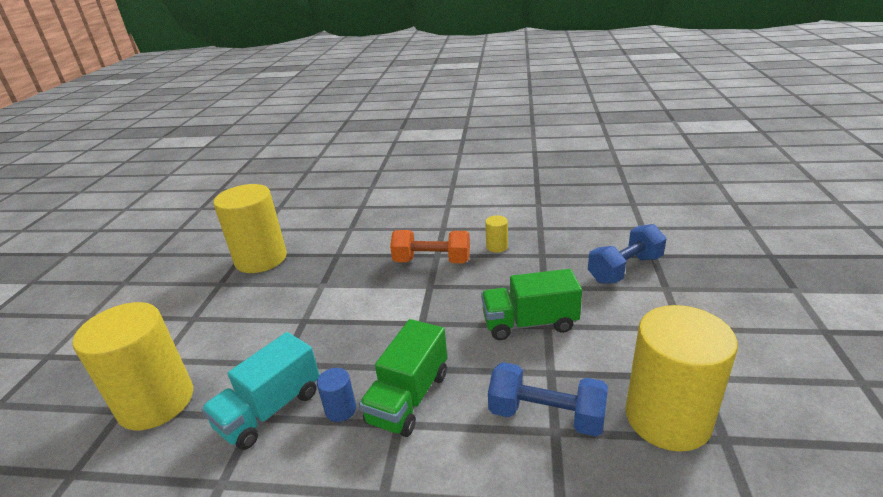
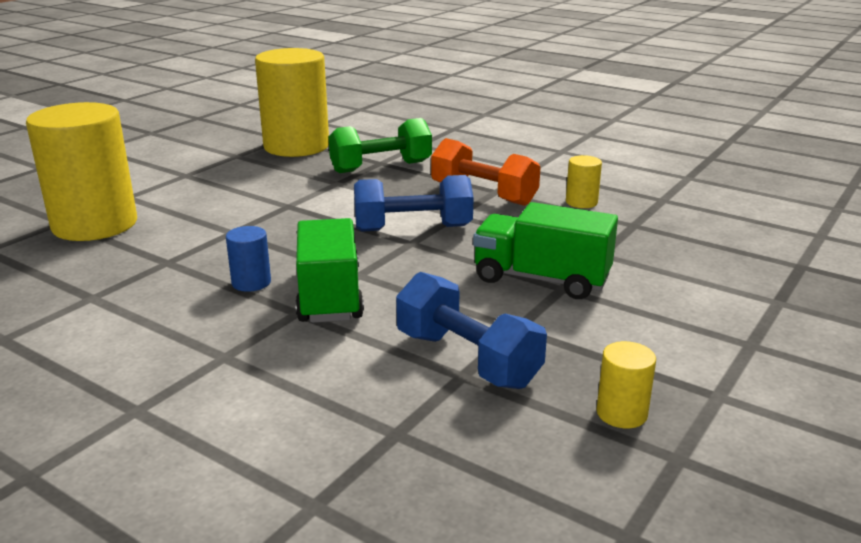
camera: 25 degrees right, 5 degrees down
turquoise truck [201,332,320,450] -> none
green truck [359,319,447,437] -> green truck turned 120 degrees clockwise [295,218,364,323]
blue dumbbell [588,224,667,284] -> blue dumbbell moved to [354,175,474,232]
yellow cylinder [625,305,738,452] -> yellow cylinder [597,341,656,428], size x0.41
none -> green dumbbell [329,118,432,173]

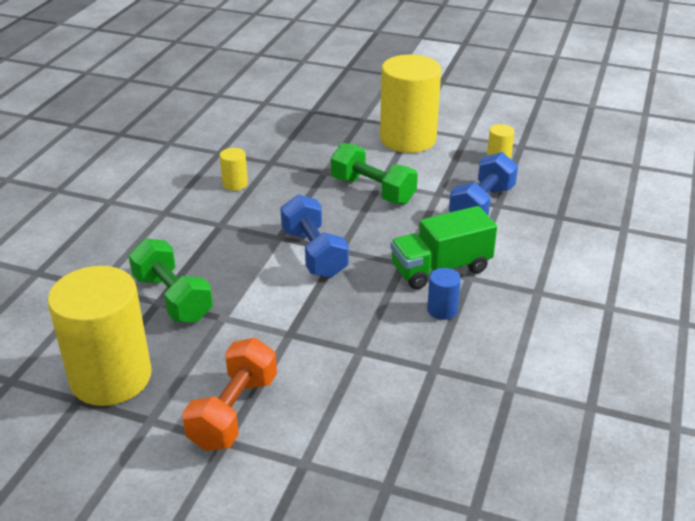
camera: 105 degrees left, 10 degrees up
yellow cylinder [26,102,137,241] -> yellow cylinder moved to [380,54,441,153]
orange dumbbell [431,138,541,206] -> orange dumbbell moved to [182,338,277,451]
green truck [473,202,618,299] -> green dumbbell [331,143,418,204]

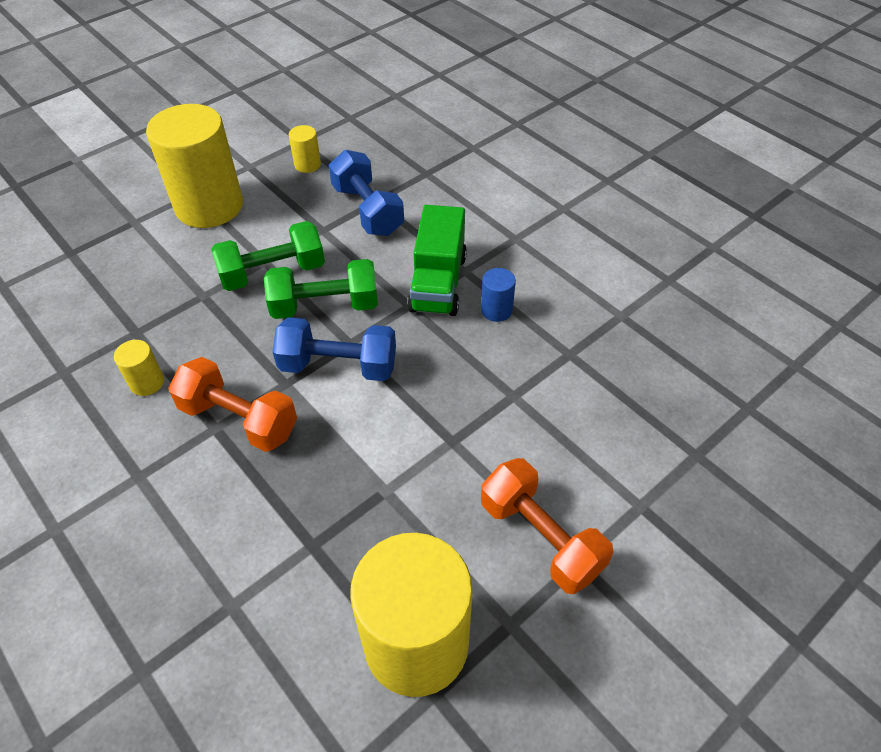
camera: 60 degrees left, 15 degrees up
green dumbbell [128,238,213,322] -> green dumbbell moved to [264,259,378,319]
none -> orange dumbbell [168,357,297,452]

